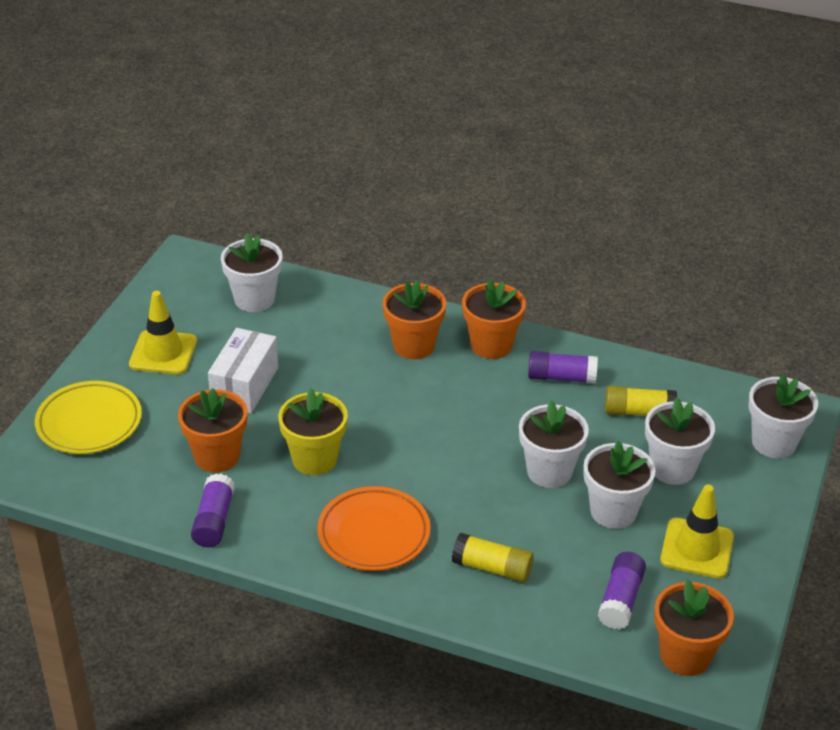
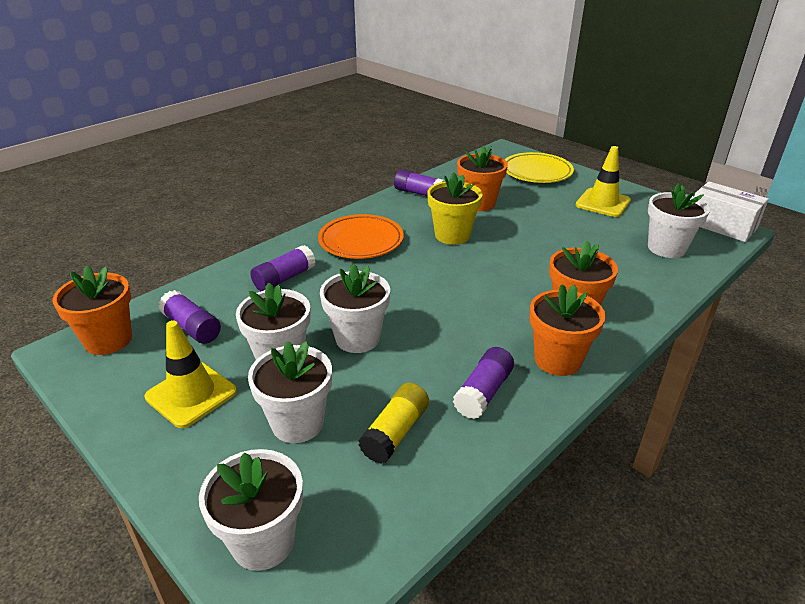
camera: 115 degrees right, 5 degrees down
white box [208,328,278,413] -> white box moved to [694,181,769,242]
yellow glue stick [452,533,534,583] -> purple glue stick [250,245,315,291]

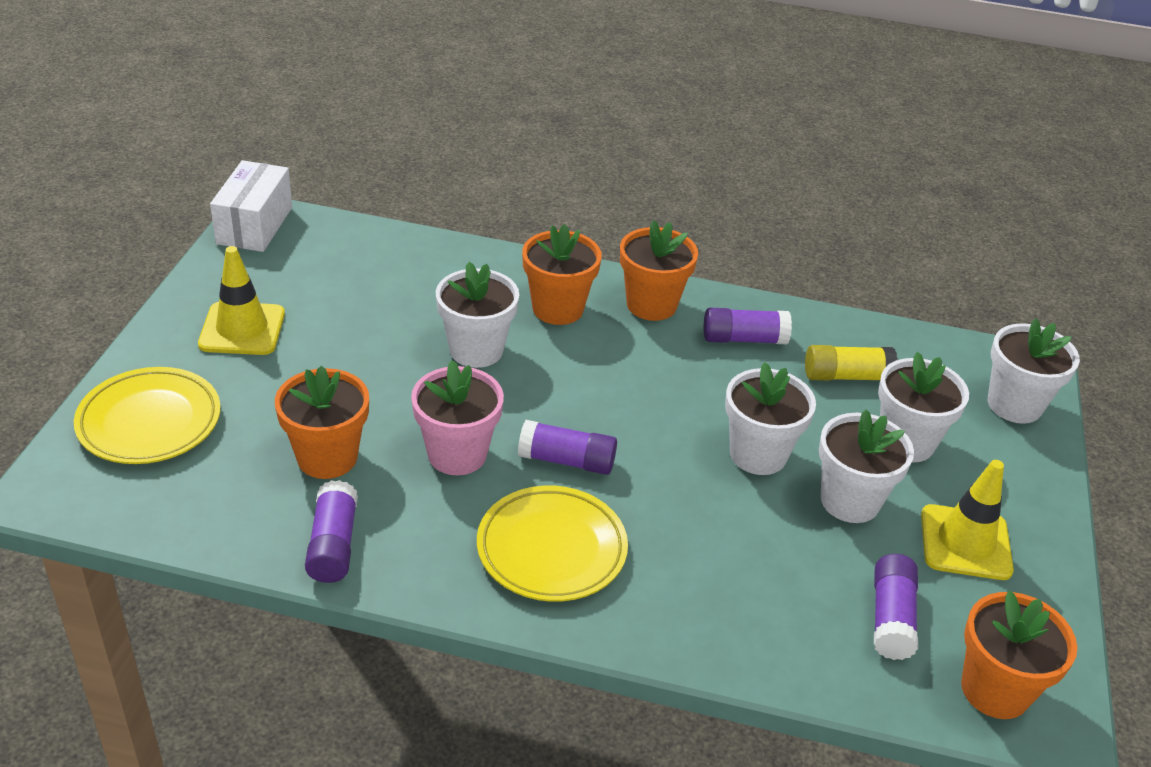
camera: 125 degrees left, 5 degrees up
purple glue stick [250,245,315,291] -> purple glue stick moved to [518,420,617,475]
orange plate [318,214,404,259] -> yellow plate [477,486,628,602]
yellow flower pot [427,172,483,245] -> pink flower pot [411,360,504,475]
white flower pot [648,183,710,258] -> white flower pot moved to [436,262,519,368]

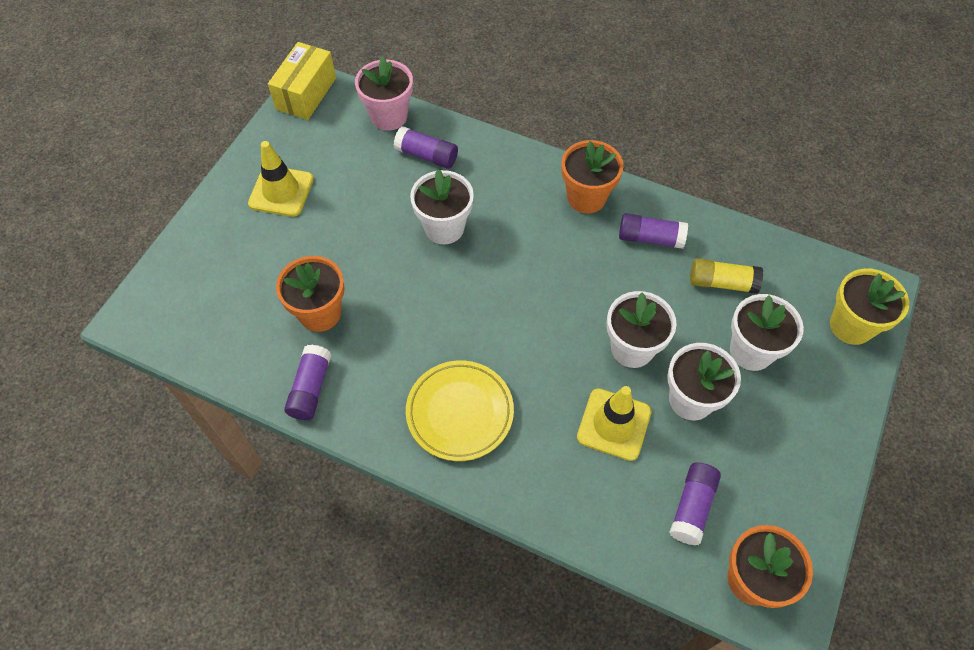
camera: 15 degrees right, 20 degrees up
yellow plate [74,367,221,464] -> none
white box [210,160,292,252] -> yellow box [268,42,336,120]
pink flower pot [411,360,504,475] -> pink flower pot moved to [355,56,413,131]
purple glue stick [518,420,617,475] -> purple glue stick moved to [393,126,458,169]
orange flower pot [522,224,602,325] -> none
yellow traffic cone [921,460,1014,580] -> yellow traffic cone moved to [577,386,651,461]
white flower pot [988,318,1080,424] -> yellow flower pot [830,269,909,345]

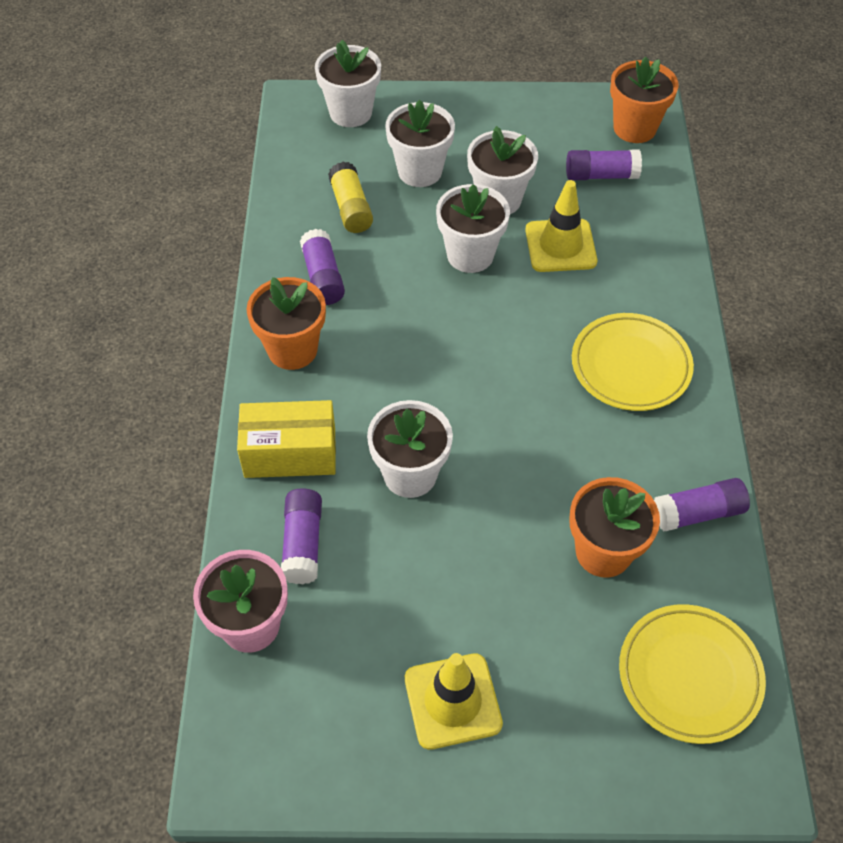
camera: 115 degrees left, 5 degrees down
yellow box [268,42,336,120] -> yellow box moved to [237,400,336,478]
yellow flower pot [830,269,909,345] -> white flower pot [315,40,381,127]
none -> yellow plate [619,604,766,744]

